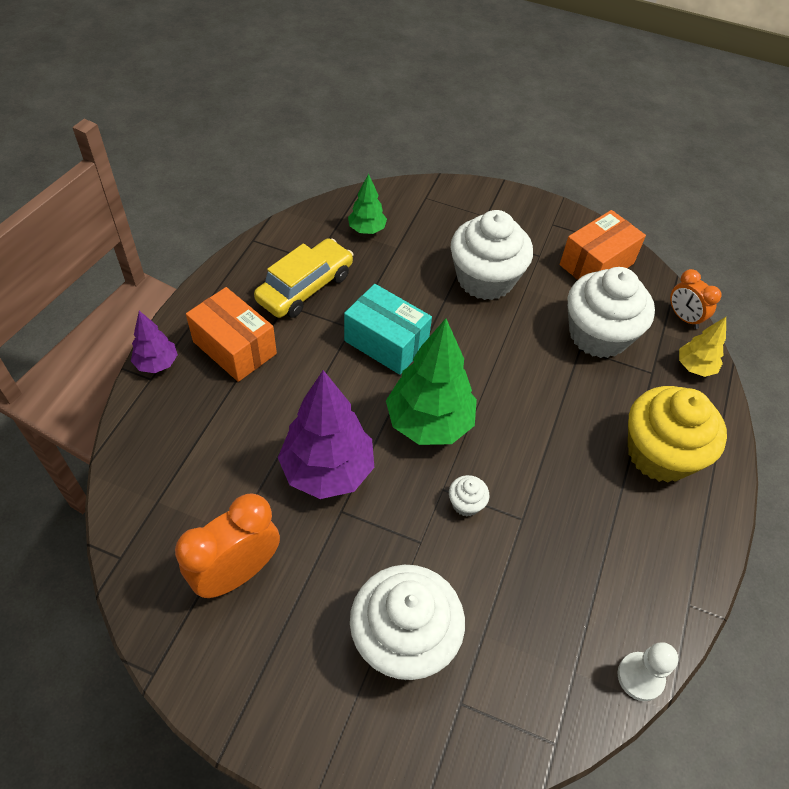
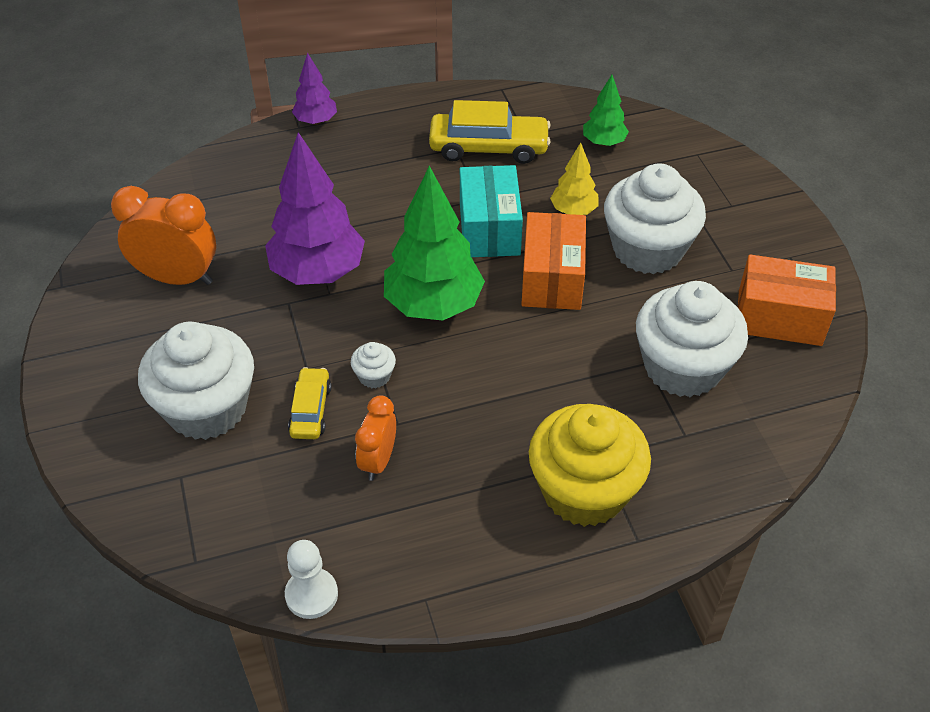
camera: 55 degrees right, 5 degrees down
orange box [186,287,277,382] -> orange box moved to [521,212,586,310]
orange clock [670,269,722,329] -> orange clock moved to [355,395,396,481]
yellow tree [679,317,726,377] -> yellow tree moved to [550,143,599,215]
none -> yellow car [288,367,331,439]

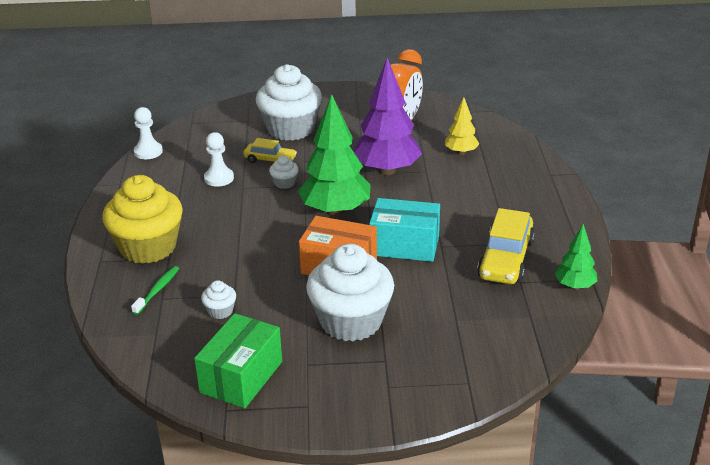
camera: 105 degrees right, 15 degrees down
purple tree [292,53,337,125] -> none
orange clock [355,395,396,481] -> white pawn [204,132,234,187]
yellow tree [550,143,599,215] -> yellow tree moved to [445,97,479,155]
green tree [583,75,629,146] -> green tree moved to [555,224,597,290]
white cupcake [636,281,748,397] -> white cupcake [201,280,236,319], size x0.41
orange box [738,255,836,346] -> green box [194,313,282,408]
none -> green toothbrush [131,266,179,315]

